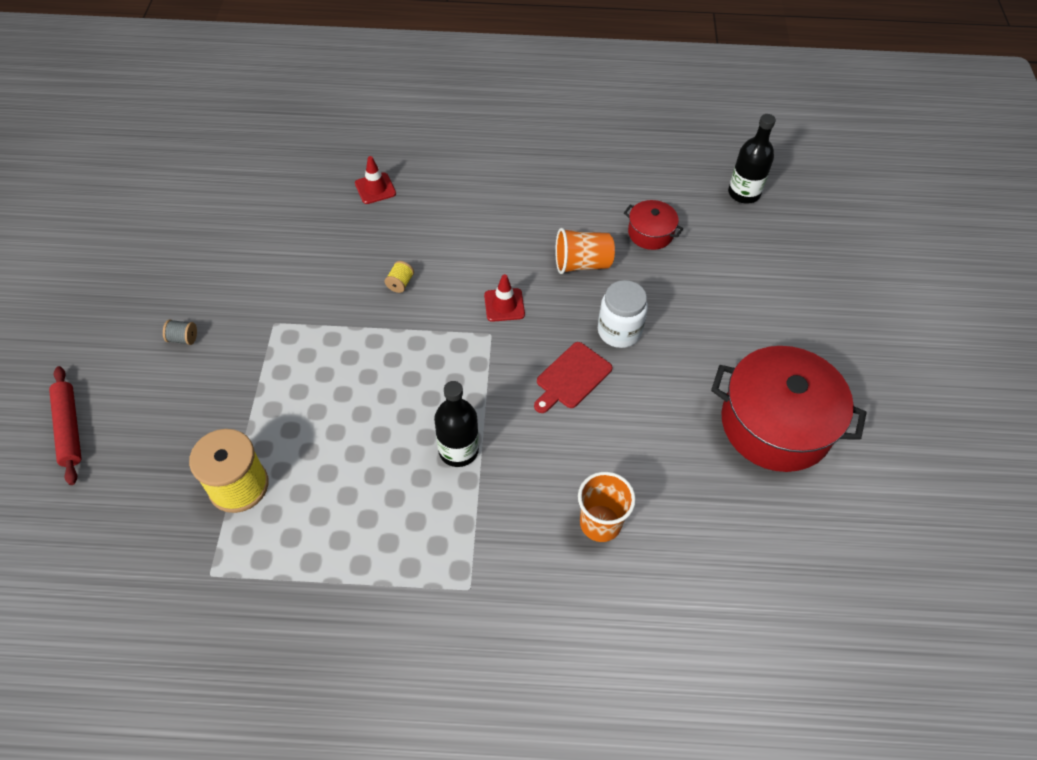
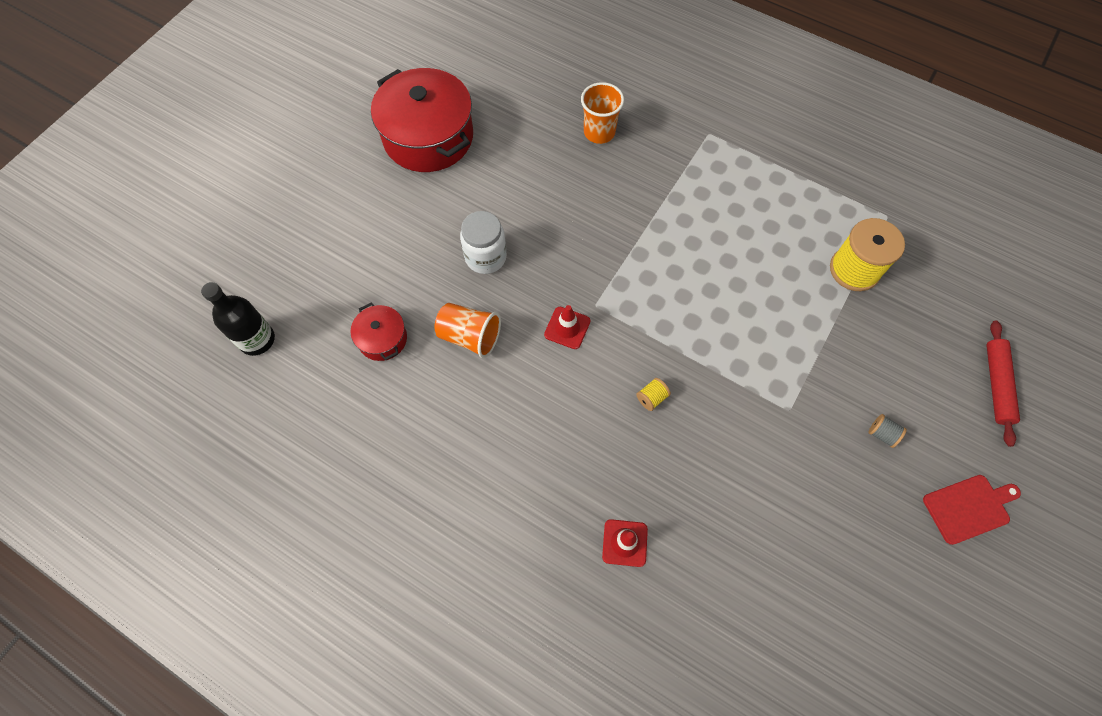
camera: 150 degrees left, 10 degrees up
black bottle [434,381,479,467] -> none
red cutting board [534,342,612,413] -> red cutting board moved to [923,475,1021,545]

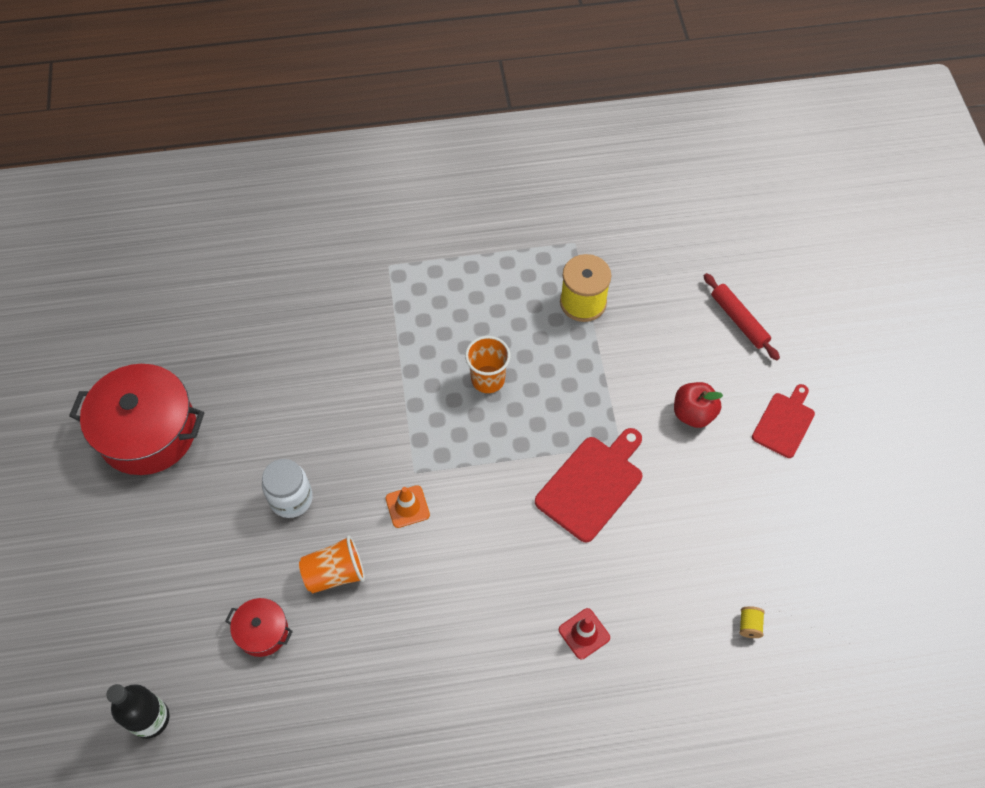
camera: 40 degrees left, 5 degrees down
red traffic cone [544,305,591,349] -> orange traffic cone [385,485,430,528]
orange cup [581,82,624,144] -> orange cup moved to [465,336,511,393]
yellow spool [636,378,671,411] -> yellow spool moved to [739,606,765,638]
grey spool [868,414,907,448] -> red apple [674,382,723,428]
none -> red cutting board [535,428,642,543]

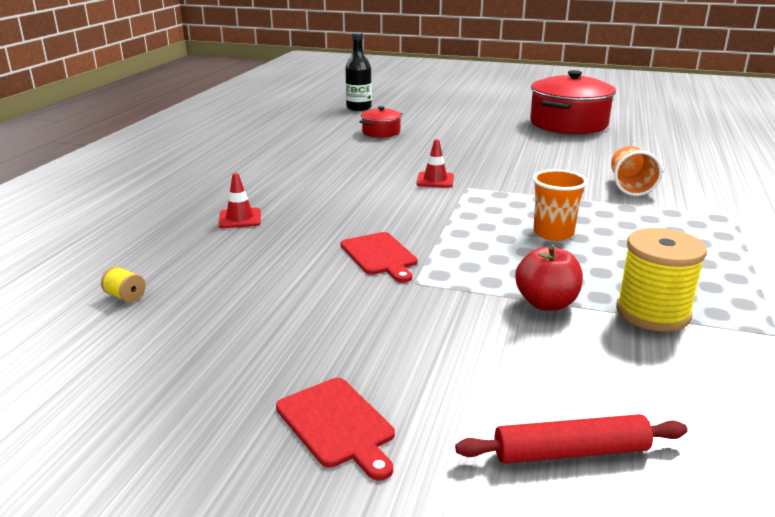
camera: 115 degrees right, 35 degrees down
white jar [262,459,313,518] -> none
orange cup [299,535,365,593] -> orange cup moved to [611,146,662,196]
orange traffic cone [385,485,430,528] -> red traffic cone [417,139,454,188]
red cutting board [535,428,642,543] -> red cutting board [341,232,418,283], size x0.65
red apple [674,382,723,428] -> red apple moved to [515,245,583,311]

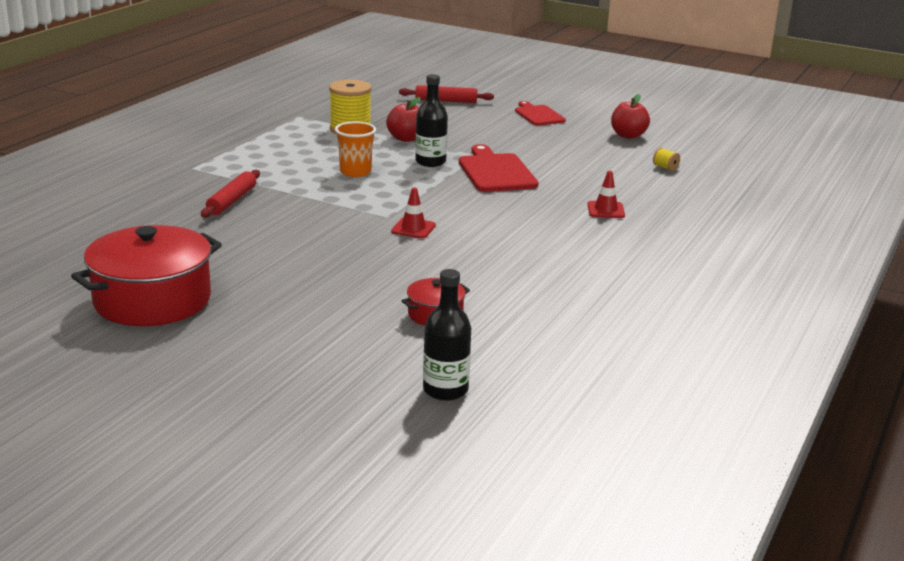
camera: 170 degrees left, 0 degrees up
red cutting board [341,232,418,283] -> red cutting board [459,144,539,192], size x1.53
orange cup [611,146,662,196] -> red rolling pin [201,170,260,218]
none -> black bottle [415,74,448,167]
none -> red apple [611,94,650,139]

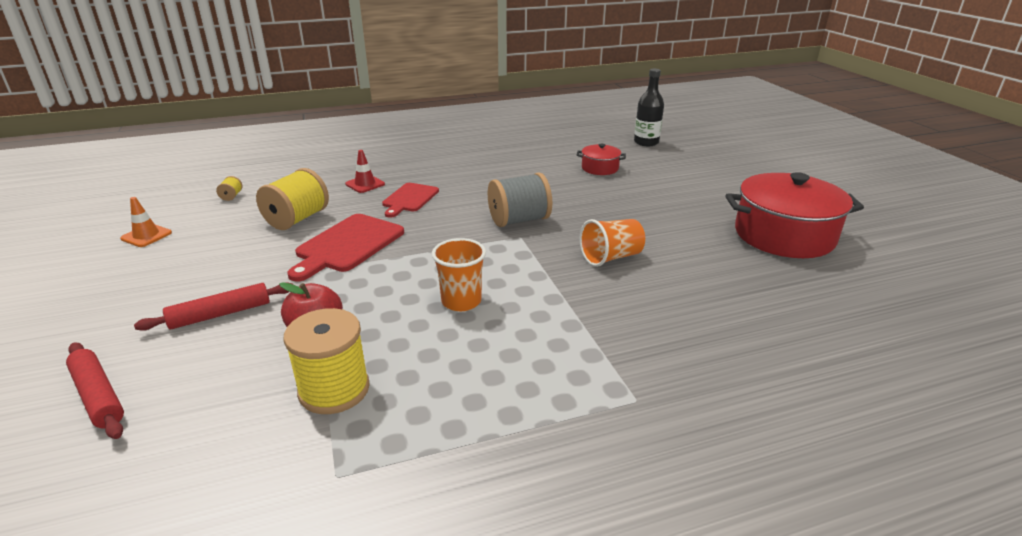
camera: 135 degrees left, 5 degrees up
red rolling pin [201,170,260,218] -> red rolling pin moved to [134,282,293,331]
red traffic cone [391,187,436,238] -> grey spool [488,172,552,227]
black bottle [415,74,448,167] -> none
red cutting board [515,101,566,126] -> red cutting board moved to [382,183,439,218]
red apple [611,94,650,139] -> orange traffic cone [120,197,172,247]
none -> yellow spool [256,168,329,230]
none -> orange cup [580,219,645,267]

